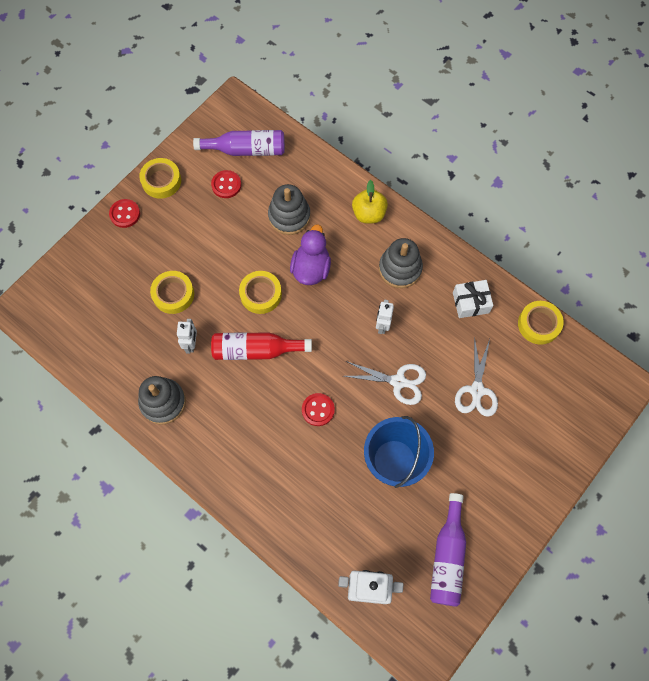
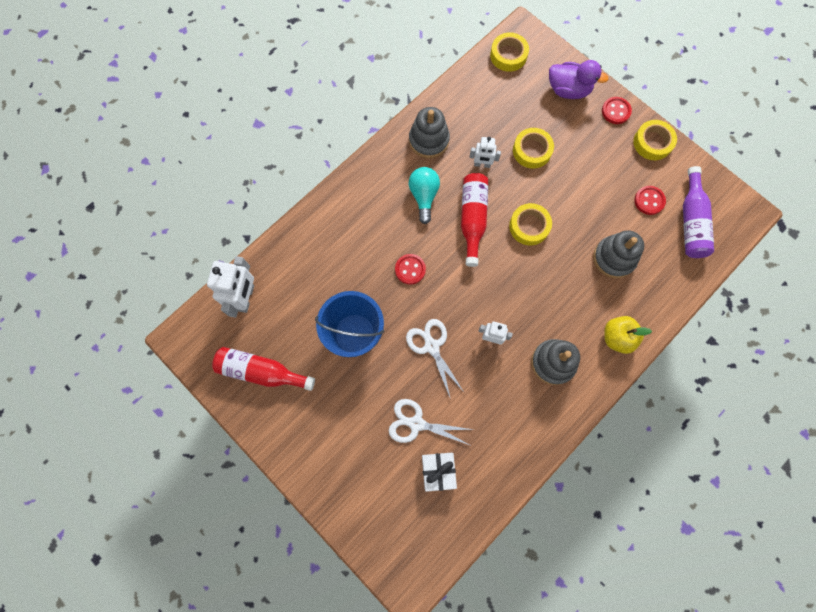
camera: 95 degrees right, 5 degrees up
purple duck [290,224,331,285] -> purple duck moved to [549,60,609,99]
white scissors [344,361,426,405] -> white scissors turned 135 degrees clockwise [406,319,464,400]
purple bottle [430,493,466,607] -> red bottle [212,347,315,391]
white gift [453,280,493,318] -> white gift moved to [422,453,457,492]
yellow tape [518,301,564,345] -> yellow tape moved to [490,32,529,72]
none -> turquoise light bulb [409,167,440,224]

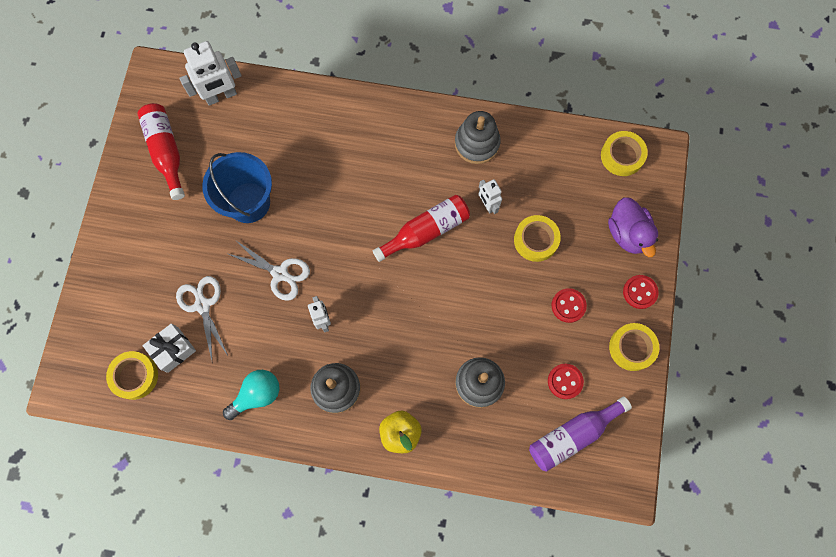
camera: 55 degrees right, 0 degrees up
red button [395,254,426,285] -> red button moved to [552,288,587,323]
white scissors [406,319,464,400] -> white scissors turned 90 degrees clockwise [226,239,310,301]
turquoise light bulb [409,167,440,224] -> turquoise light bulb moved to [223,370,279,420]
yellow tape [509,203,552,245] -> yellow tape moved to [106,351,158,400]

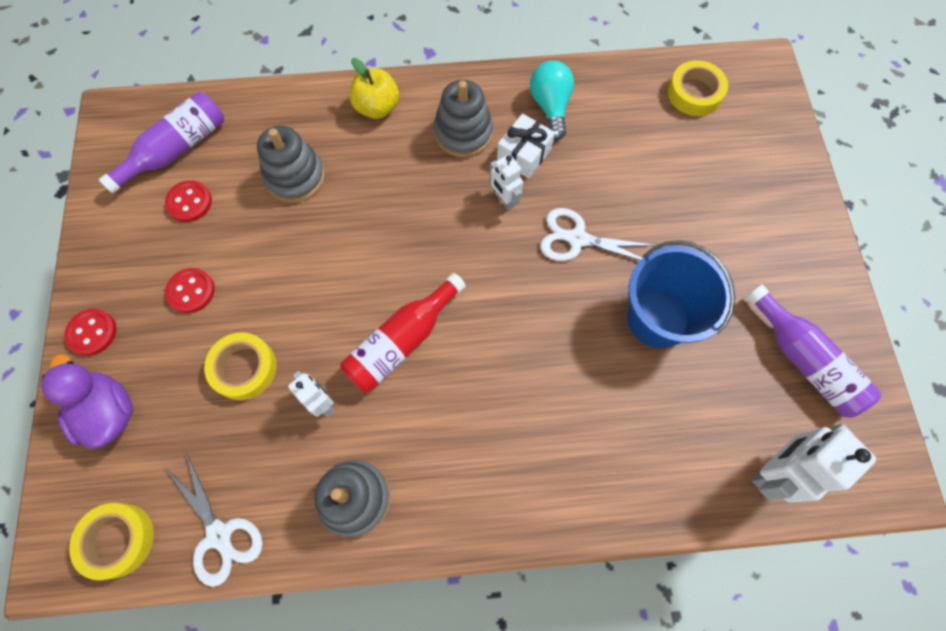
camera: 165 degrees right, 5 degrees down
red bottle [137,103,185,200] -> purple bottle [747,285,881,418]
white gift [142,323,196,373] -> white gift moved to [497,113,555,178]
white scissors [176,276,228,360] -> white scissors moved to [165,452,263,587]
turquoise light bulb [223,370,279,420] -> turquoise light bulb turned 135 degrees clockwise [530,61,574,140]
yellow tape [609,323,659,371] -> none

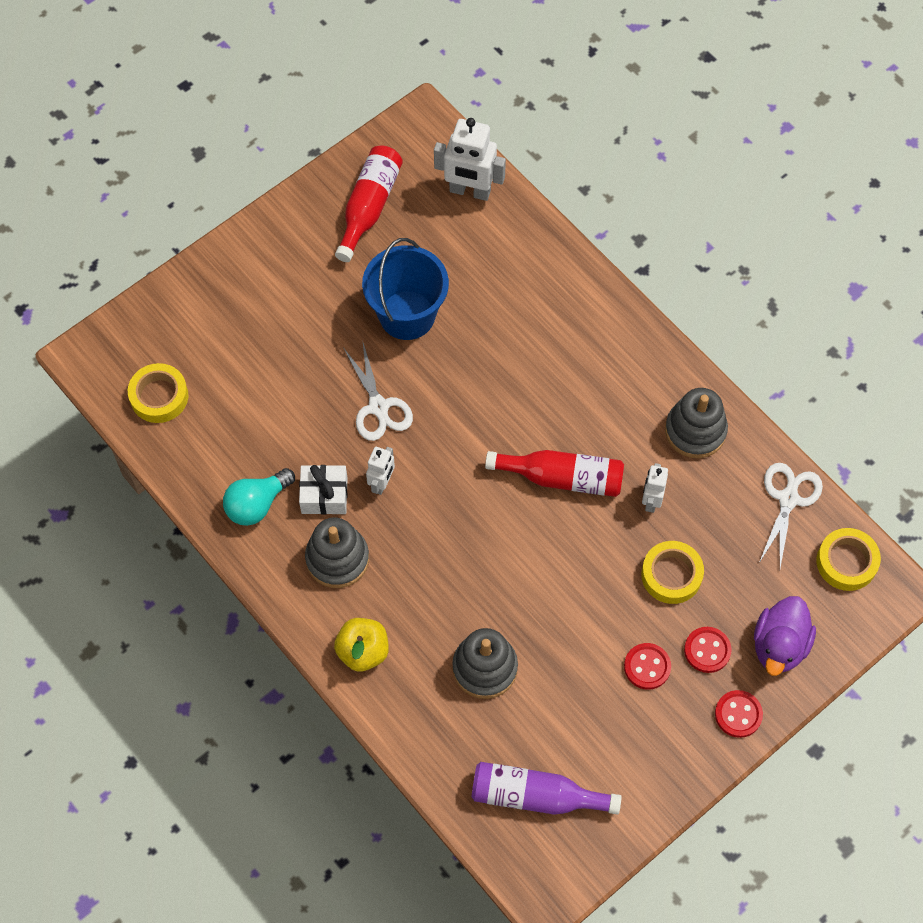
camera: 125 degrees left, 5 degrees down
red button [165,180,212,222] -> red button moved to [684,627,731,673]
purple bottle [747,285,881,418] -> red bottle [335,145,403,262]

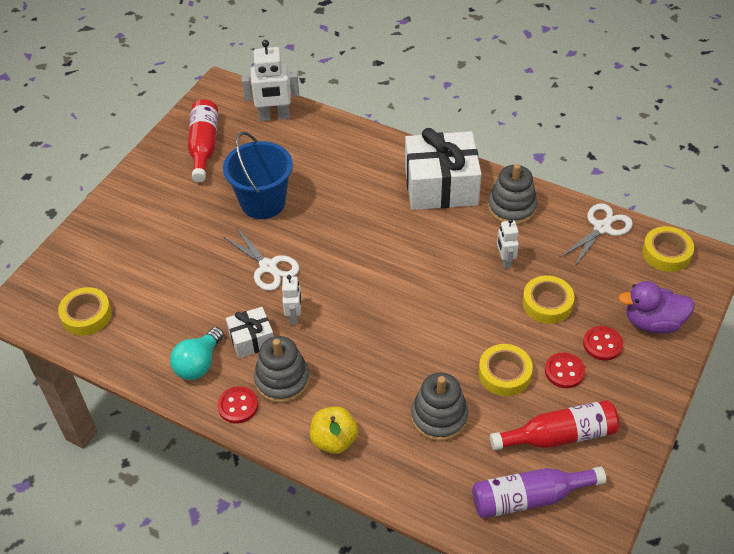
camera: 20 degrees left, 15 degrees down
red bottle [485,450,624,497] -> red bottle moved to [490,400,619,450]
red button [715,690,763,738] -> red button moved to [217,386,258,424]
purple duck [754,596,816,676] -> purple duck turned 90 degrees clockwise [618,281,695,334]
white scissors [759,463,823,568] -> white scissors turned 45 degrees clockwise [561,203,633,267]
none -> white gift [405,128,482,210]
none -> yellow tape [479,344,533,396]

